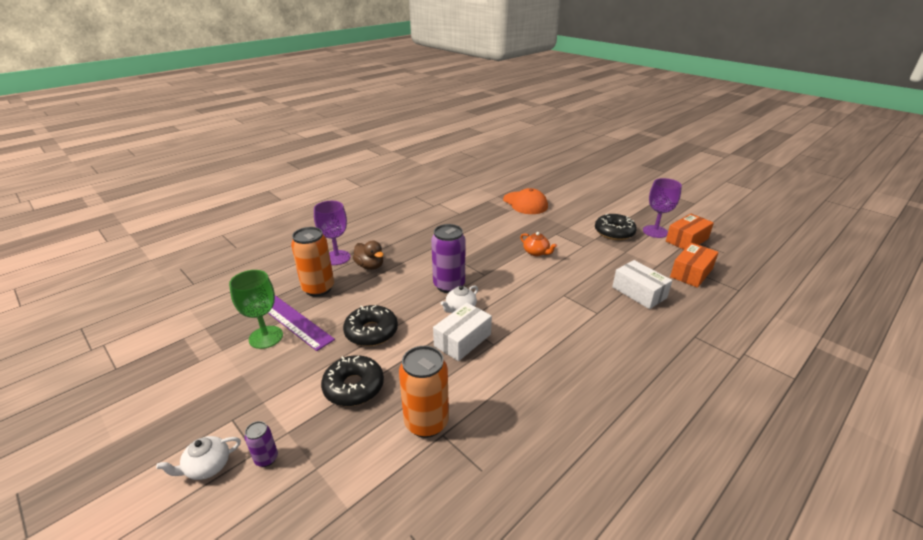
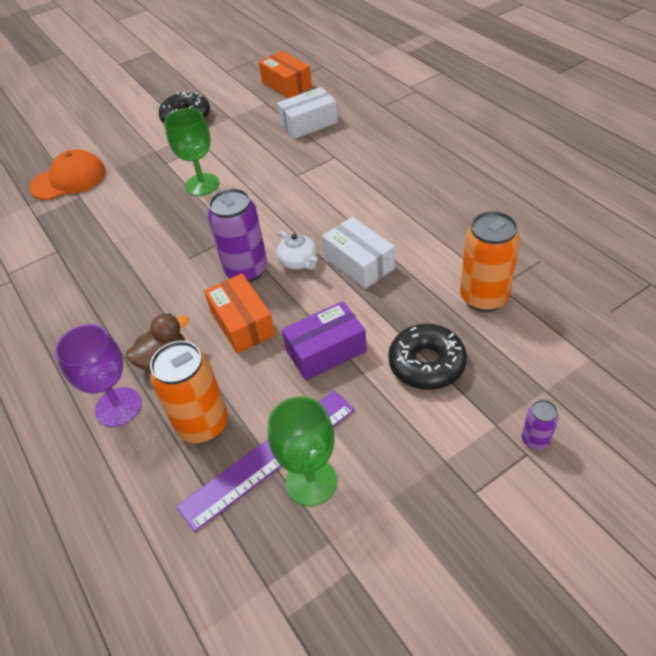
camera: 75 degrees left, 15 degrees up
white teapot [156,436,241,480] -> none
black donut [343,305,398,346] -> purple box [282,301,367,380]
orange teapot [520,232,557,256] -> green goblet [164,108,219,196]
purple goblet [643,178,682,238] -> none
orange box [666,214,714,250] -> orange box moved to [204,274,276,354]

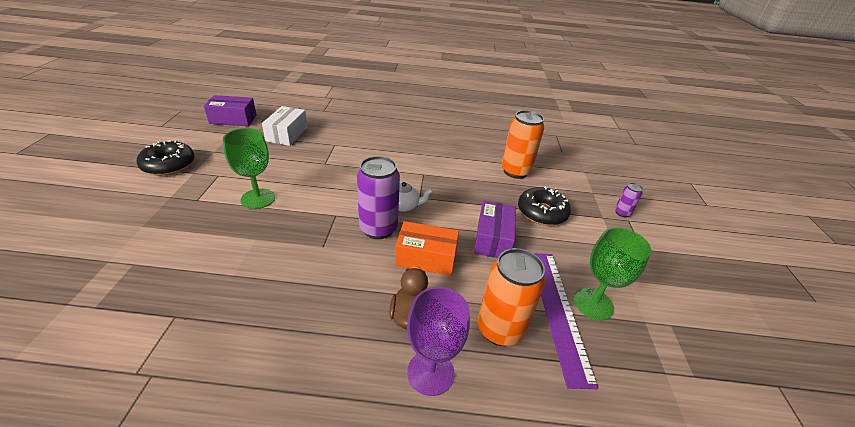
camera: 60 degrees left, 10 degrees down
orange cap [29,149,106,200] -> none
orange box [259,51,312,98] -> purple box [204,95,257,126]
white box [322,217,395,289] -> none

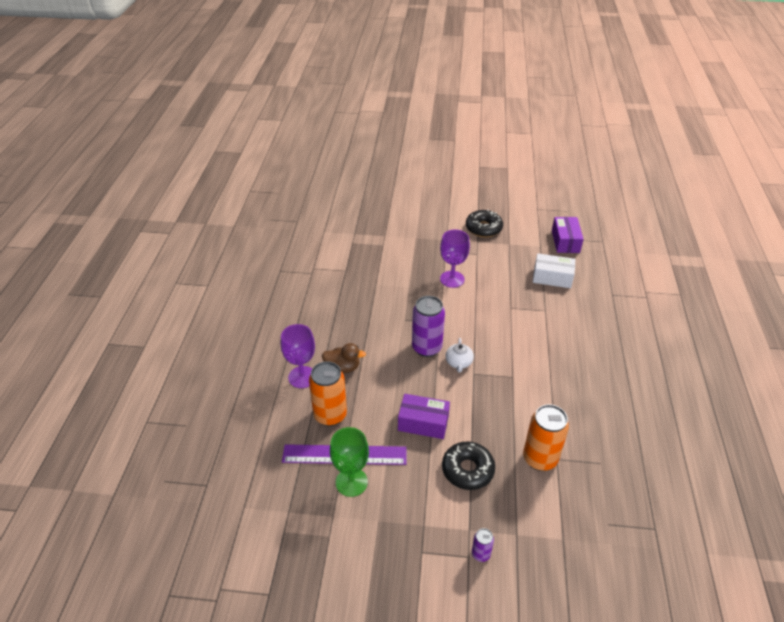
camera: 95 degrees right, 5 degrees up
green goblet [223,128,275,209] -> purple goblet [440,229,470,288]
orange box [395,221,459,276] -> none

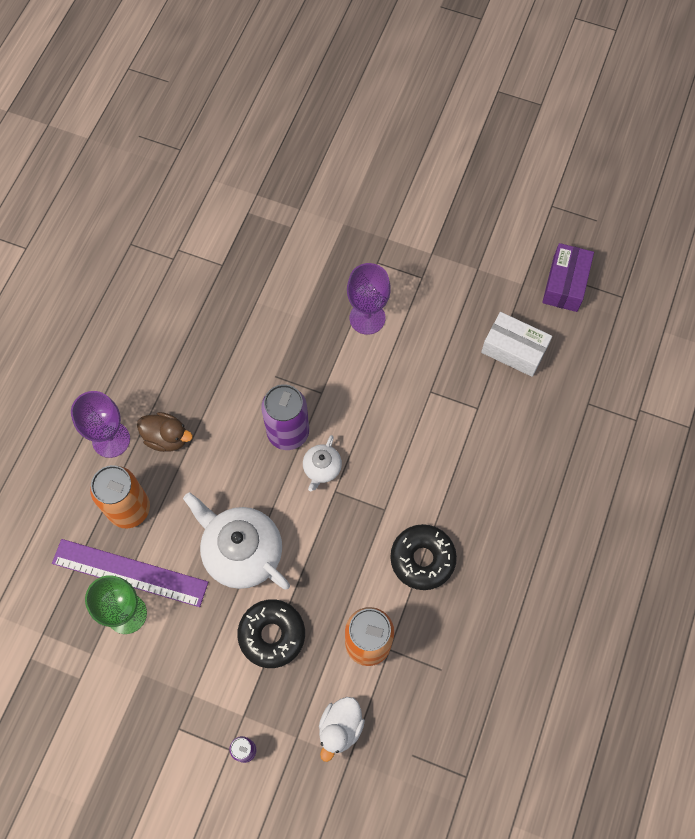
camera: 15 degrees right, 25 degrees up
purple box [398,394,450,439] -> white teapot [183,492,290,590]
black donut [466,209,503,237] -> black donut moved to [390,524,457,590]
none -> white duck [319,697,365,762]

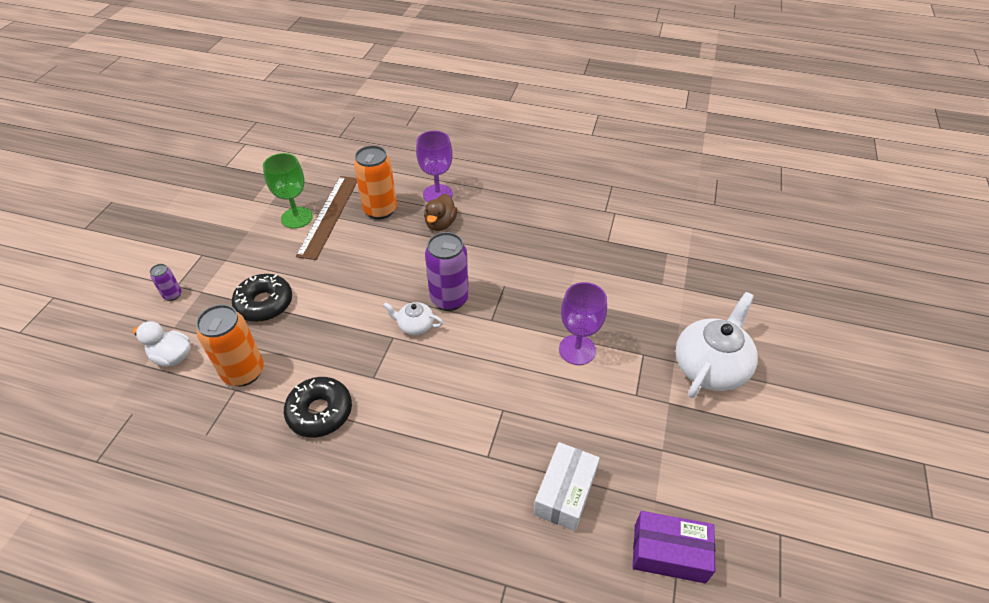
camera: 85 degrees right, 20 degrees down
purple ruler [52,539,209,607] -> brown ruler [296,176,357,260]
white teapot [183,492,290,590] -> white teapot moved to [676,292,758,398]

